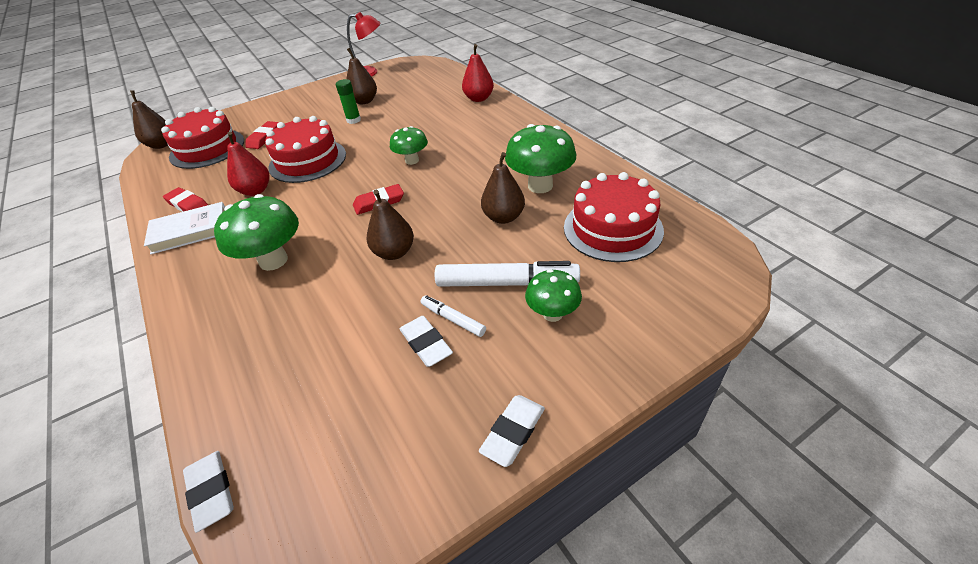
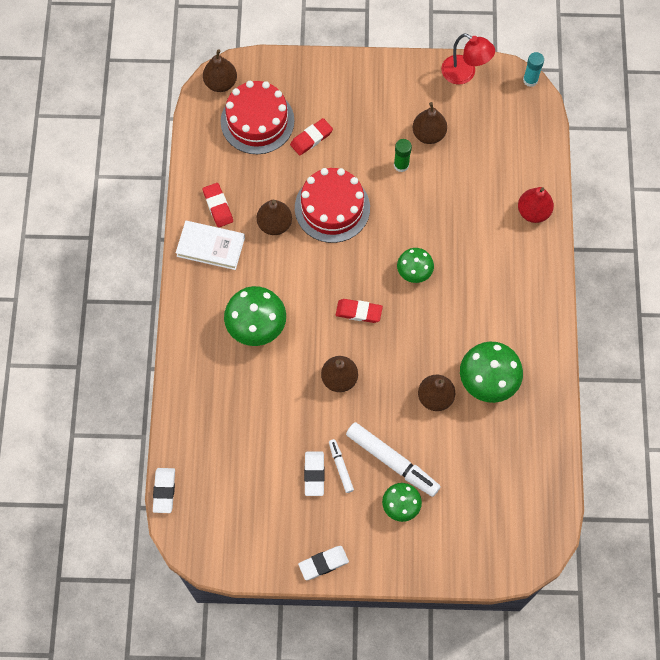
camera: 30 degrees right, 25 degrees up
red pear [227,132,269,196] -> brown pear [257,200,292,235]
red cake [564,172,664,262] -> none
none -> turquoise glue stick [523,52,544,87]

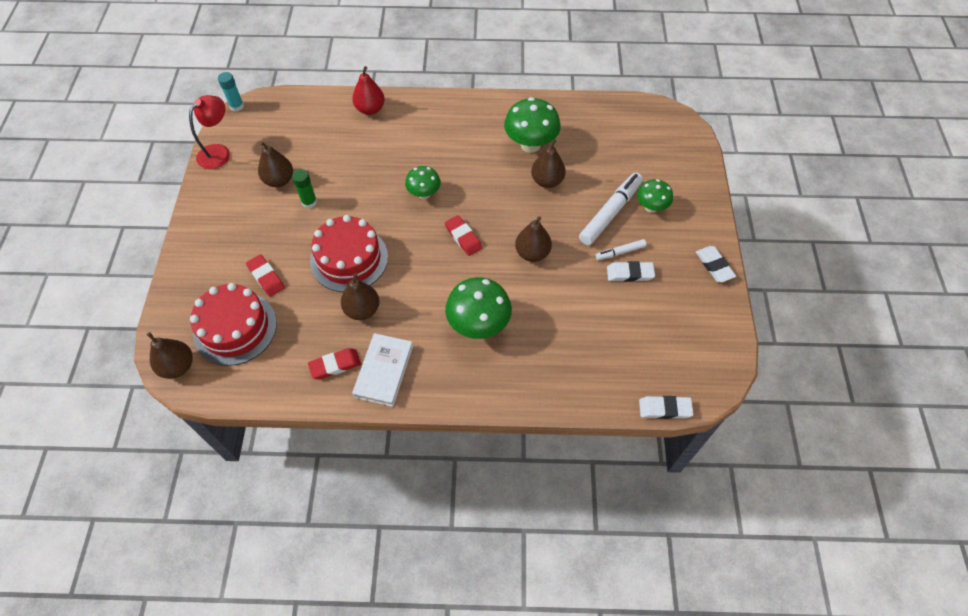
camera: 90 degrees left, 10 degrees down
red eraser [336,299,383,323] -> red eraser turned 45 degrees counterclockwise [445,215,482,256]

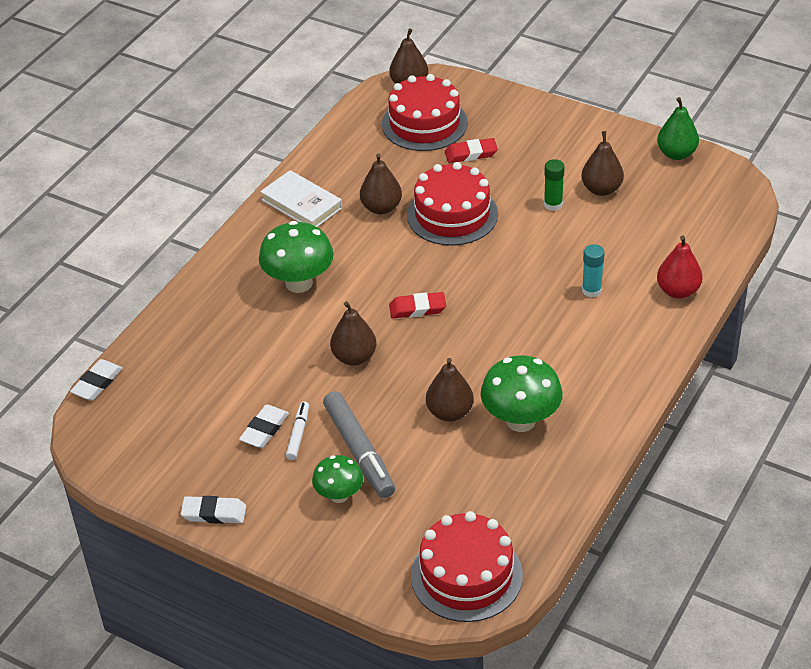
camera: 120 degrees right, 15 degrees down
red lamp [189,95,230,169] -> green pear [657,97,699,160]
turquoise glue stick [218,72,244,112] -> turquoise glue stick moved to [582,244,605,297]
red eraser [308,348,361,379] -> none
green mushroom [405,166,441,199] -> none
white marker [579,173,643,245] -> grey marker [323,391,395,498]
none -> red cake [411,511,523,622]

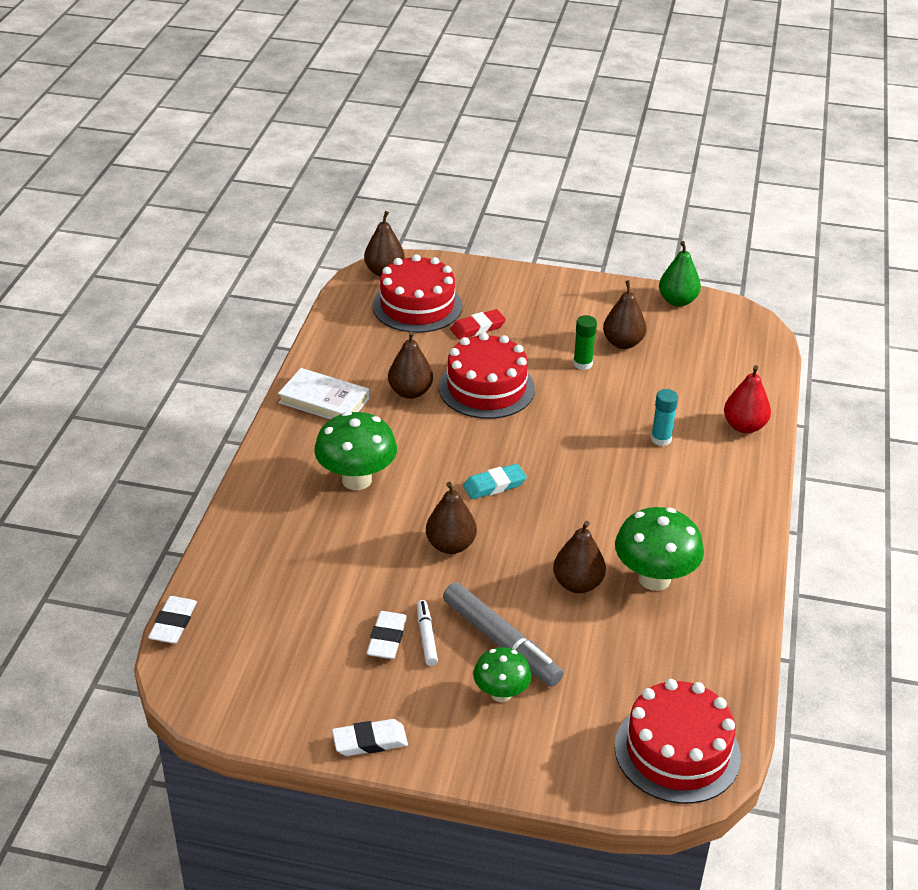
camera: 20 degrees left, 5 degrees down
red eraser [389,292,446,319] -> turquoise eraser [463,464,527,499]

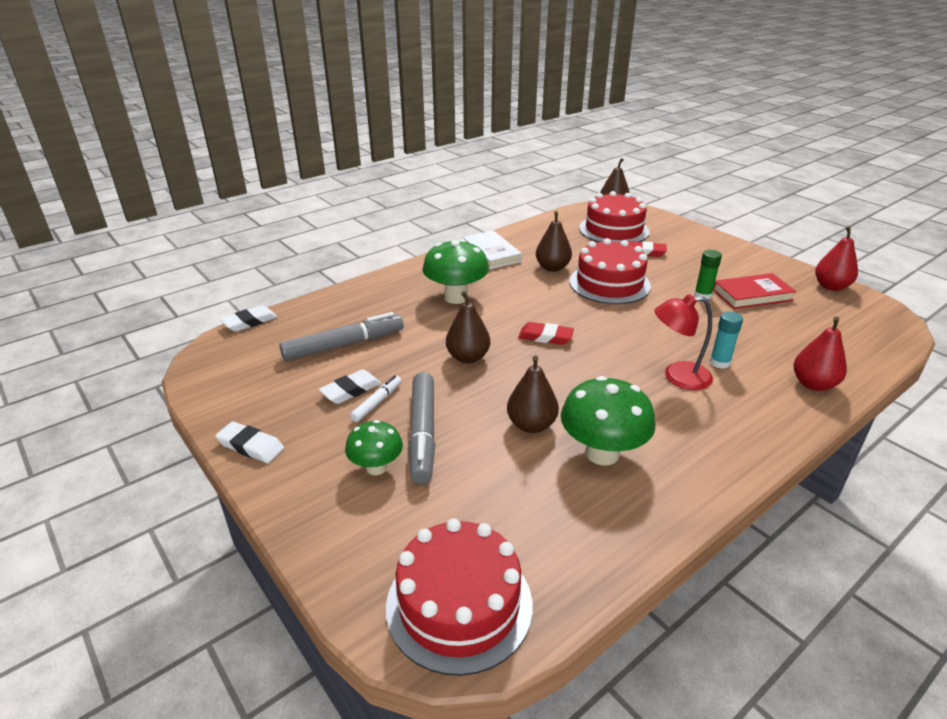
camera: 40 degrees right, 5 degrees down
turquoise eraser [463,464,527,499] -> red eraser [518,322,574,345]
brown pear [603,280,646,349] -> red book [713,273,796,309]
green pear [659,241,701,307] -> red pear [815,226,858,291]
none -> grey marker [279,312,404,361]
none -> red lamp [655,294,713,390]

